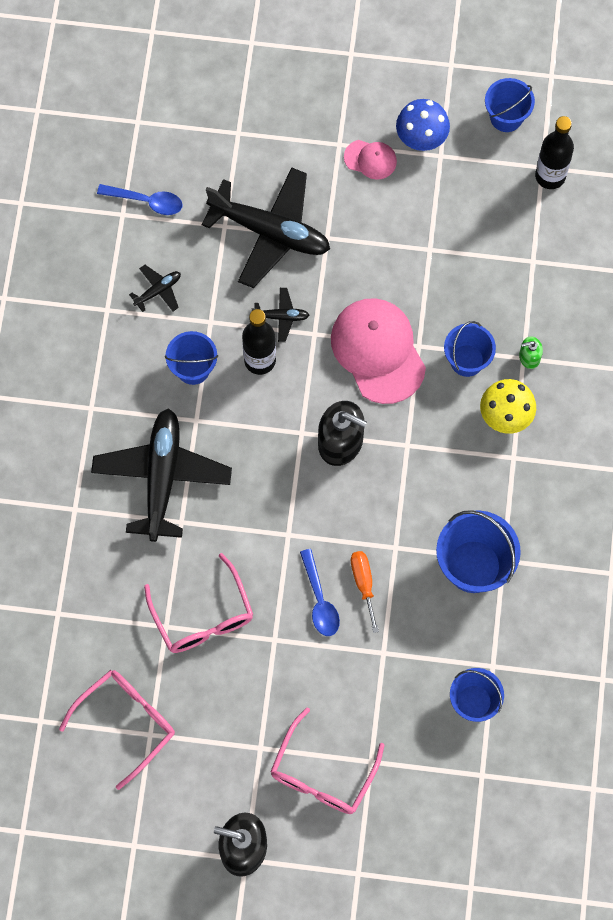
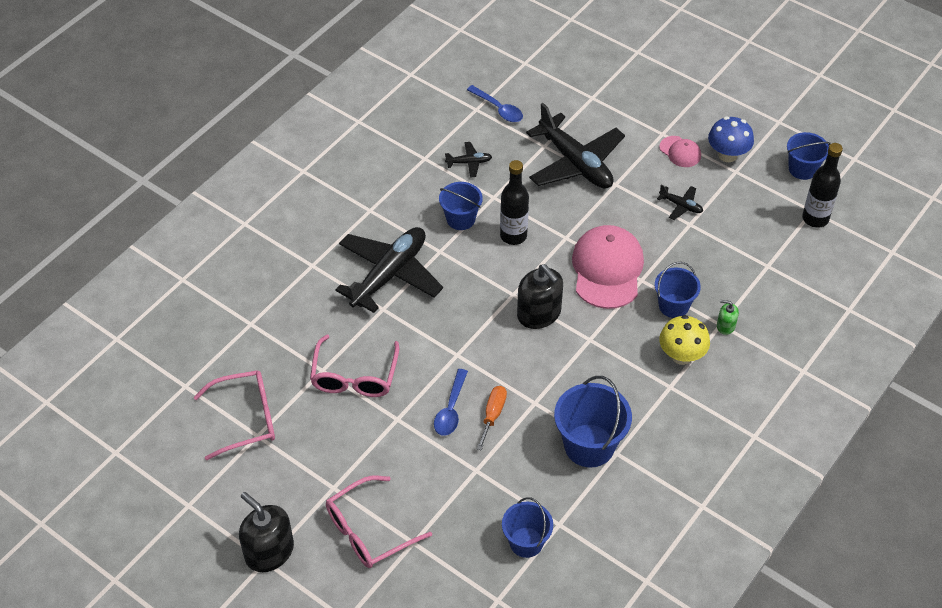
camera: 30 degrees right, 20 degrees down
black plane [252,288,309,342] -> black plane moved to [657,185,703,220]

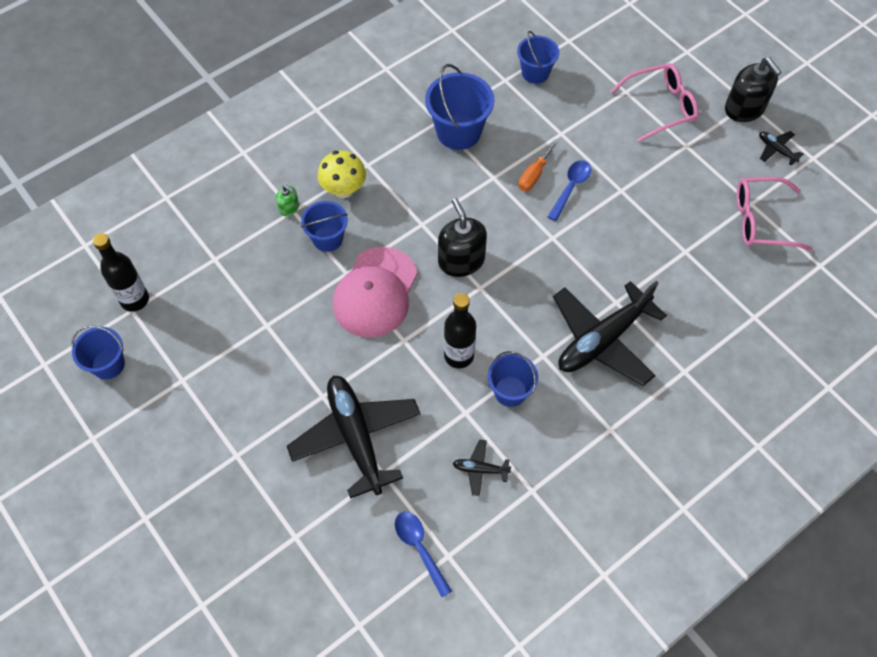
camera: 165 degrees left, 10 degrees up
pink glasses [310,334,399,397] -> none
black plane [657,185,703,220] -> black plane moved to [759,131,803,165]
pink cap [659,136,701,167] -> none
blue mushroom [708,116,754,162] -> none

